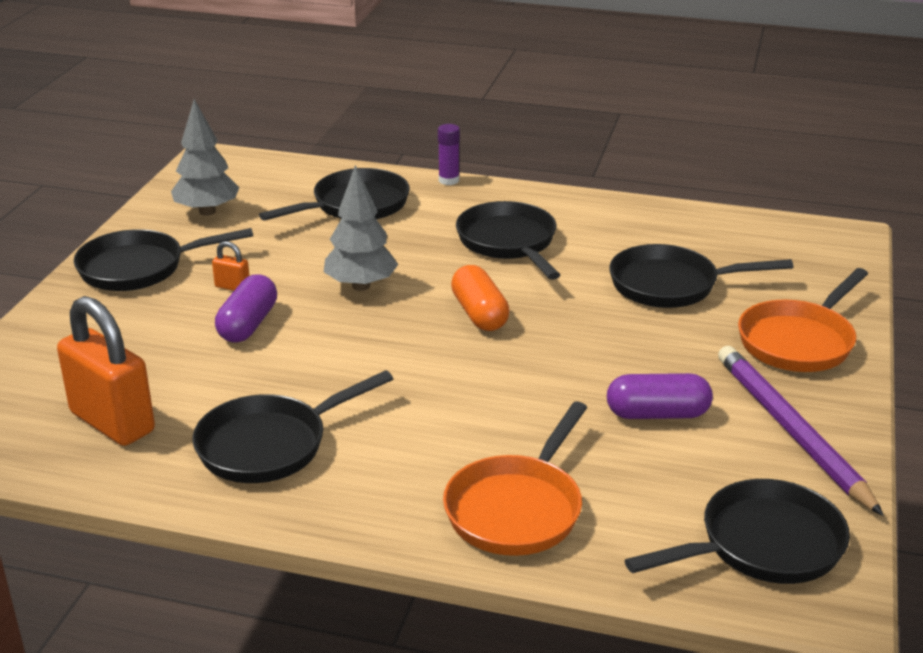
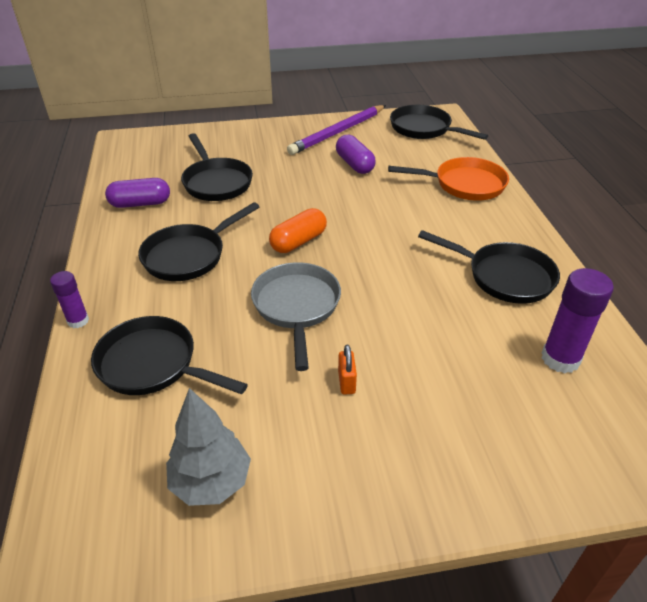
camera: 115 degrees left, 10 degrees up
orange padlock [57,296,155,446] -> purple glue stick [542,268,614,373]
black pan [74,228,253,291] -> none
purple capsule [215,275,277,342] -> purple capsule moved to [105,178,170,208]
grey tree [324,165,398,291] -> grey pan [251,262,341,371]
orange pan [738,268,868,372] -> none

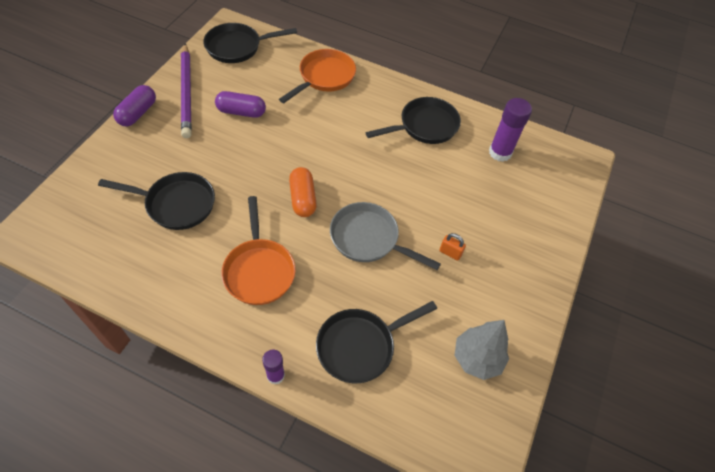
camera: 60 degrees left, 15 degrees up
purple capsule [105,178,170,208] -> purple capsule moved to [113,85,156,126]
black pan [138,202,259,281] -> orange pan [221,196,296,305]

